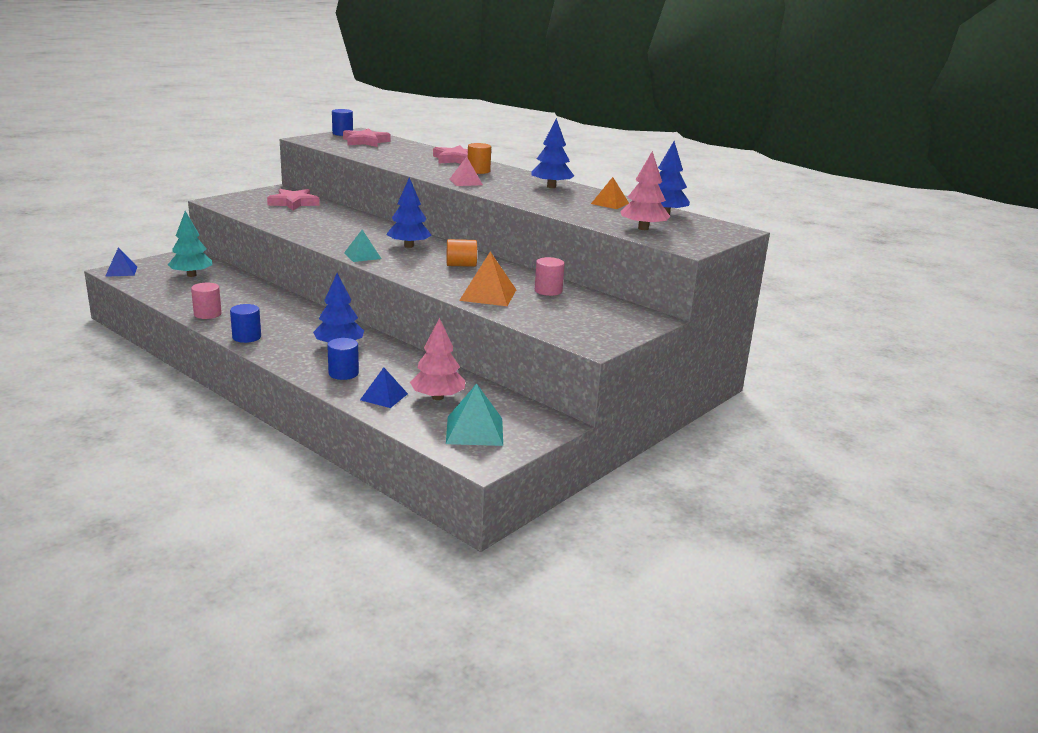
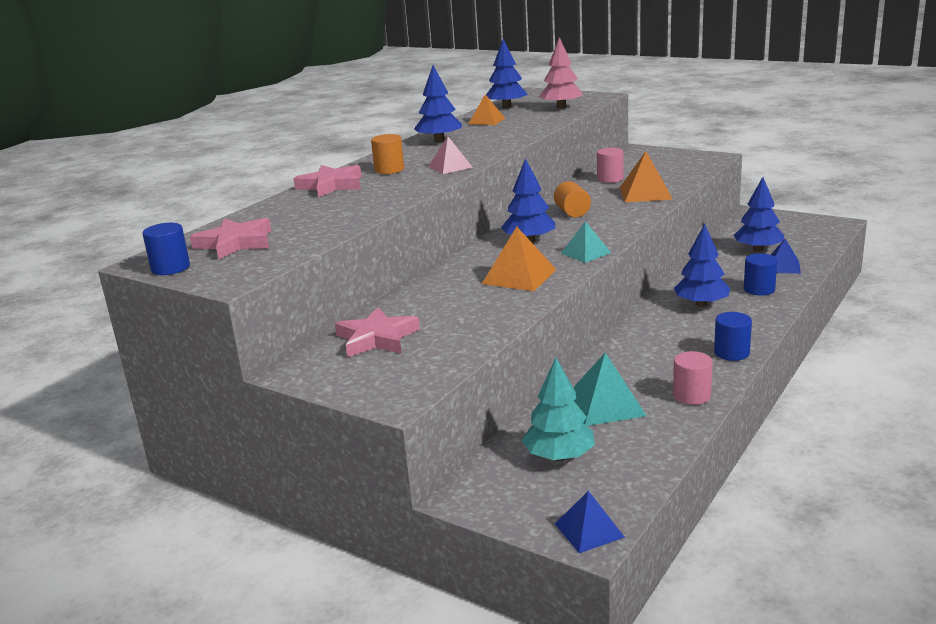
camera: 95 degrees left, 0 degrees up
pink tree [410,317,465,400] -> blue tree [733,177,784,252]
turquoise pyramid [446,383,503,446] -> turquoise pyramid moved to [573,353,647,426]
none -> orange pyramid [482,227,557,291]

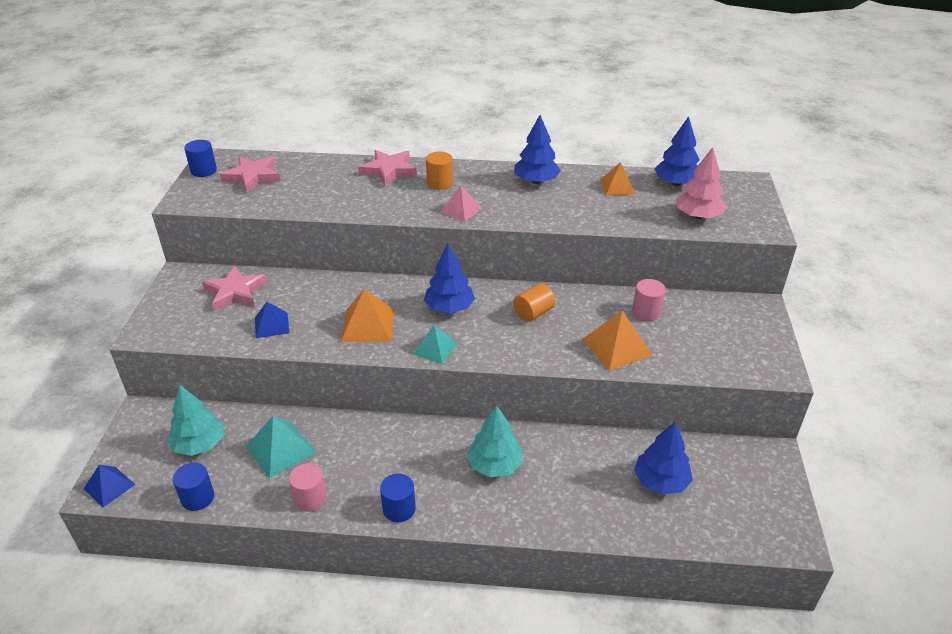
camera: 60 degrees right, 15 degrees up
blue tree [674,224,730,307] -> turquoise tree [467,405,523,477]
blue cylinder [744,253,777,295] -> blue cylinder moved to [173,463,214,511]
blue pyramid [771,239,801,274] -> blue pyramid moved to [255,302,289,338]

